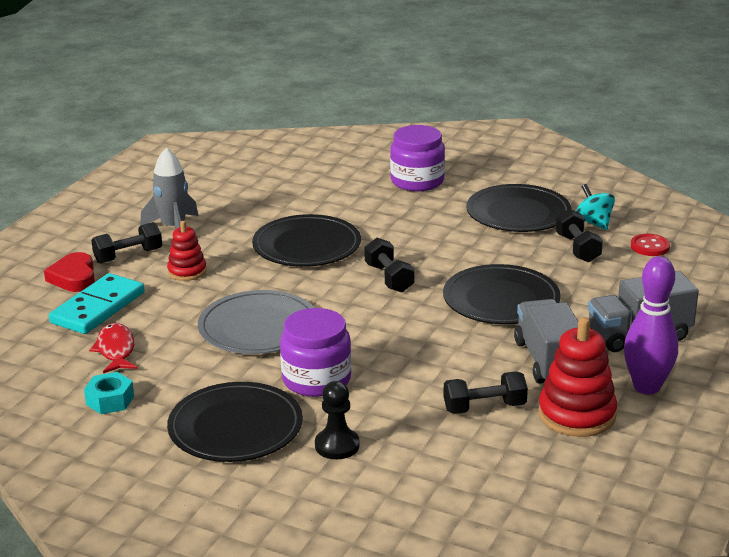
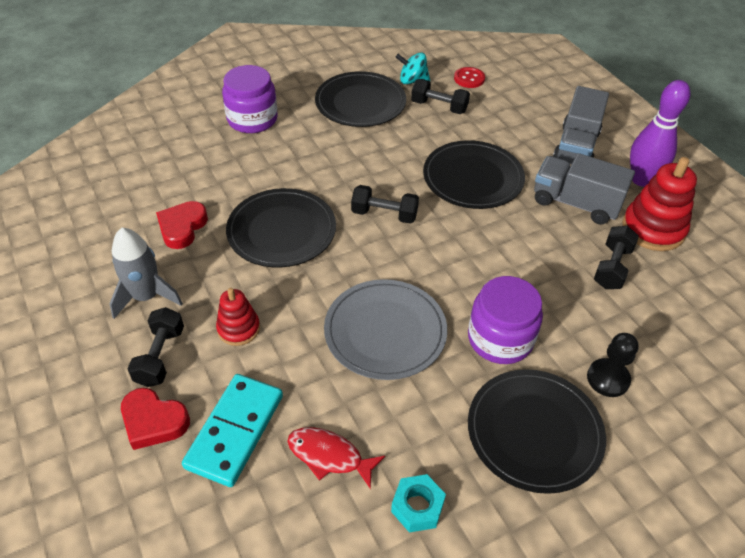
camera: 55 degrees left, 20 degrees up
turquoise domino [49,273,145,334] -> turquoise domino turned 45 degrees clockwise [182,374,283,487]
none -> red heart [156,201,208,249]

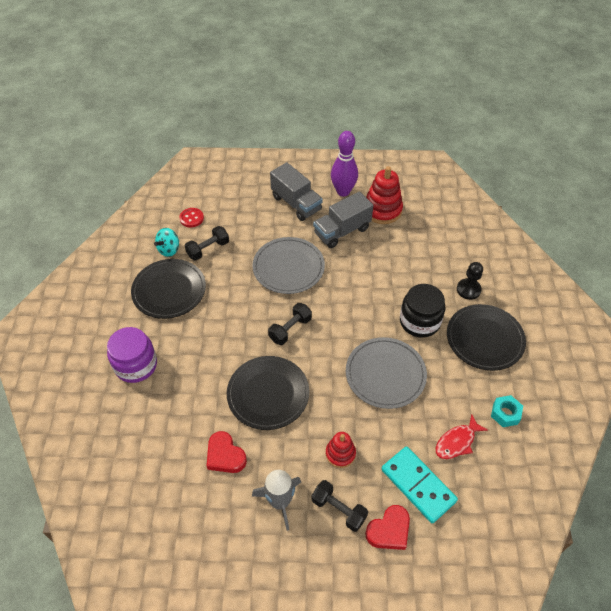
camera: 60 degrees left, 5 degrees up
black plate [423,140,525,209] -> grey plate [252,237,325,294]
purple jar [468,276,543,364] -> black jar [400,284,445,338]
black dumbbell [594,226,639,289] -> none

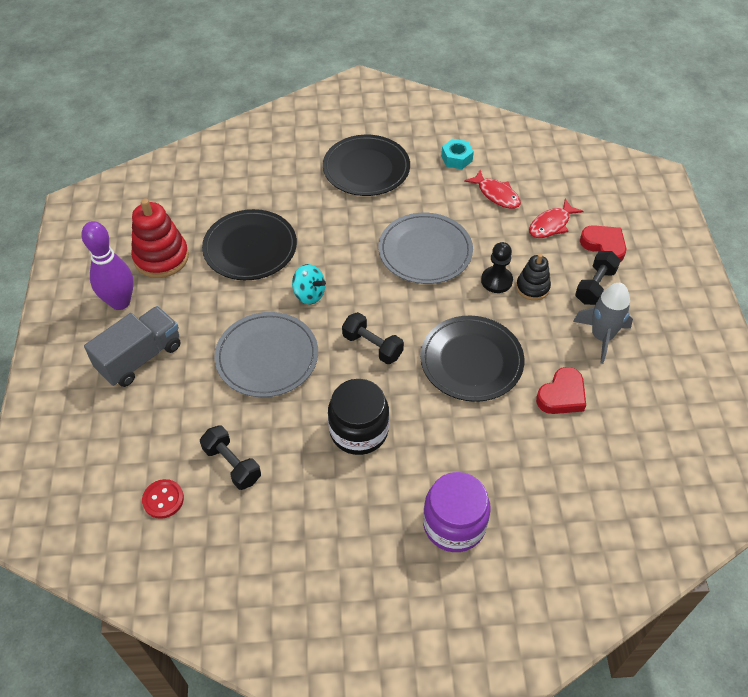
camera: 95 degrees left, 0 degrees up
black plate [131,259,206,319] -> black plate moved to [202,209,297,280]
turquoise spinning top [154,228,179,257] -> turquoise spinning top moved to [292,264,326,305]
grey truck [313,192,373,248] -> none
red stacking toy [326,432,356,468] -> black stacking toy [516,254,551,300]
turquoise domino [381,446,458,523] -> red fish [529,199,584,238]
black jar [400,284,445,338] -> black jar moved to [328,379,389,455]
black pawn [457,262,483,300] -> black pawn moved to [481,242,513,293]

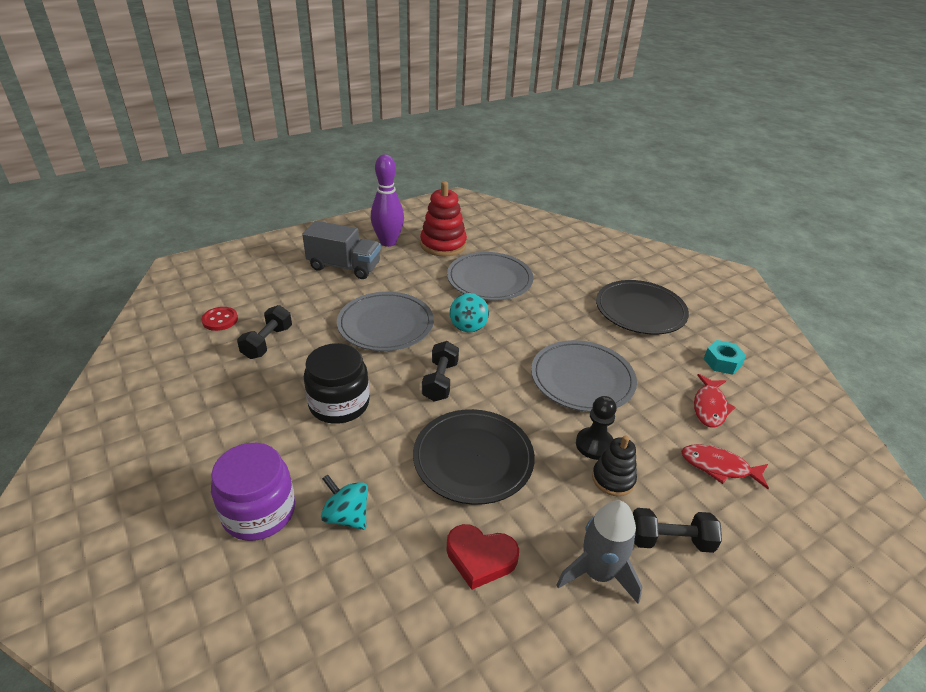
camera: 60 degrees right, 15 degrees down
black plate [202,209,297,280] -> grey plate [447,252,533,300]
red heart [580,225,626,262] -> none
none -> turquoise spinning top [321,474,368,530]

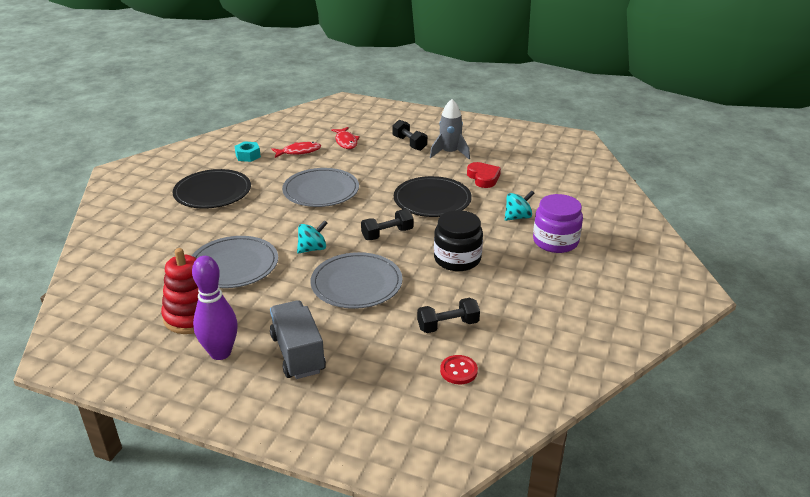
camera: 125 degrees left, 5 degrees down
turquoise spinning top [321,474,368,530] -> turquoise spinning top turned 120 degrees counterclockwise [505,191,535,221]
black pawn [576,396,617,460] -> none
black stacking toy [592,435,637,496] -> none

